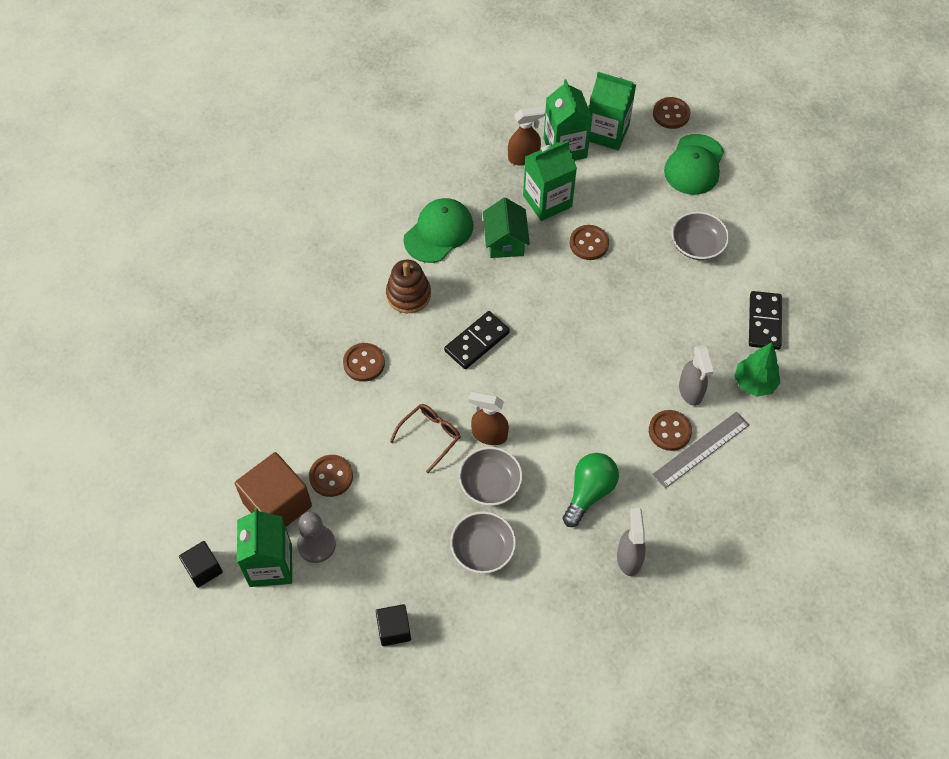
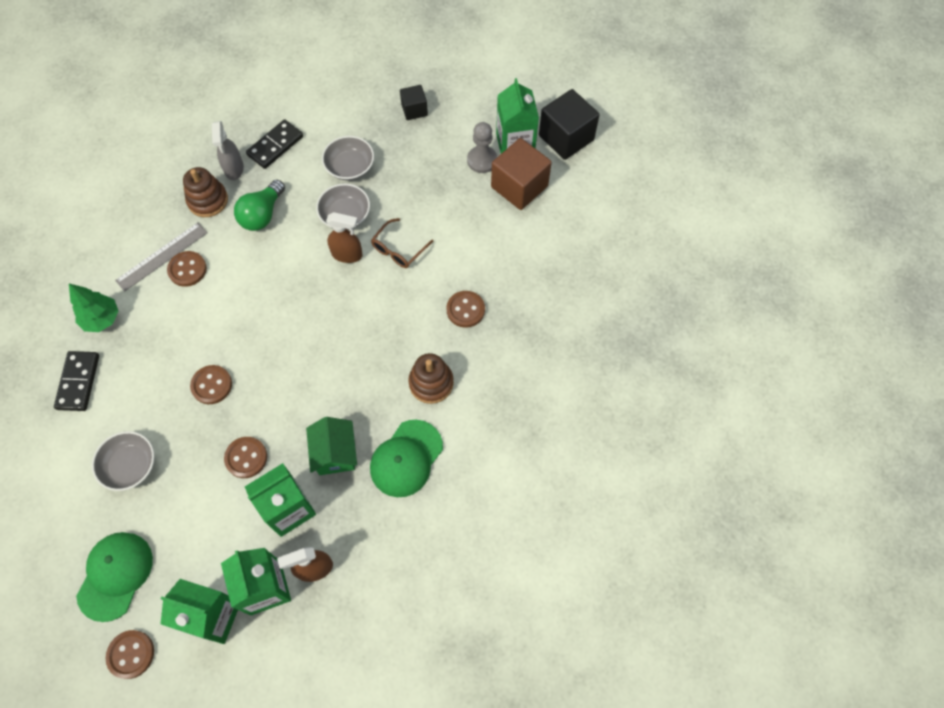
camera: 175 degrees right, 5 degrees up
black cube [179,541,223,588] -> black cube [539,89,600,160], size x1.80
brown button [309,455,353,497] -> brown button moved to [190,365,232,404]
black domino [444,311,510,369] -> black domino moved to [246,119,303,169]
grey spray bottle [679,345,714,406] -> none
none -> brown stacking toy [183,167,228,217]

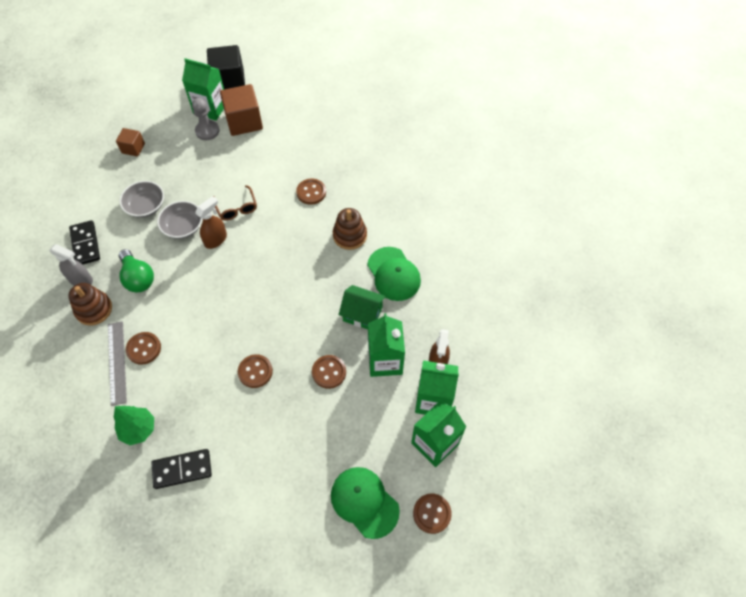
camera: 60 degrees left, 5 degrees down
black domino [54,351,99,411] -> black domino turned 45 degrees counterclockwise [151,449,212,489]
grey bowl [92,431,155,491] -> none
black cube [400,85,428,120] -> brown cube [116,128,145,157]

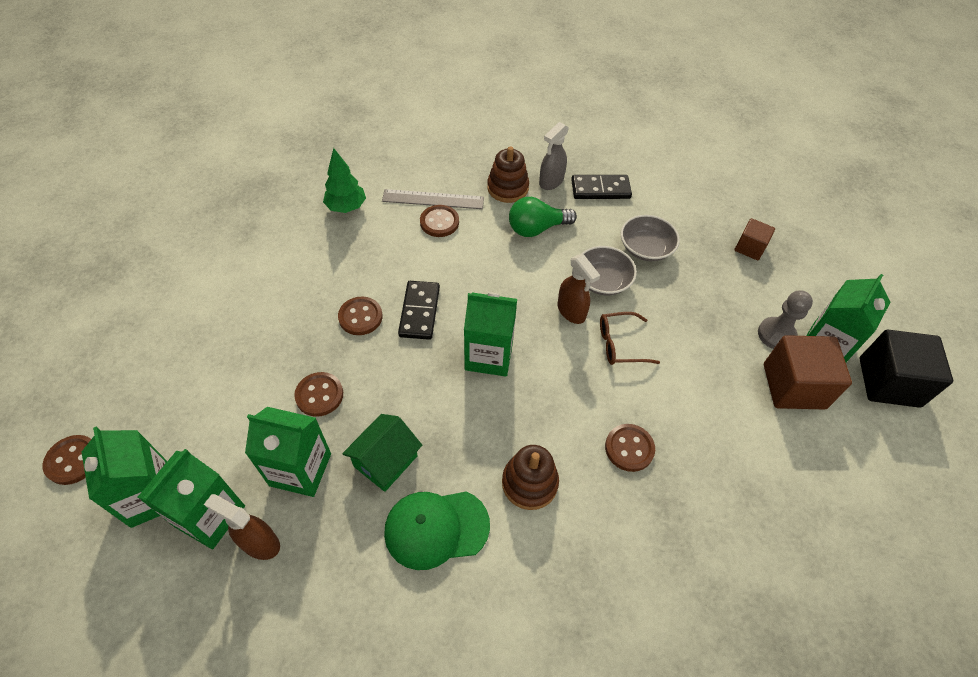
camera: 105 degrees right, 5 degrees down
black domino [151,449,212,489] -> black domino moved to [398,281,440,340]
green cap [331,467,400,539] -> none
none -> green carton [464,292,517,377]

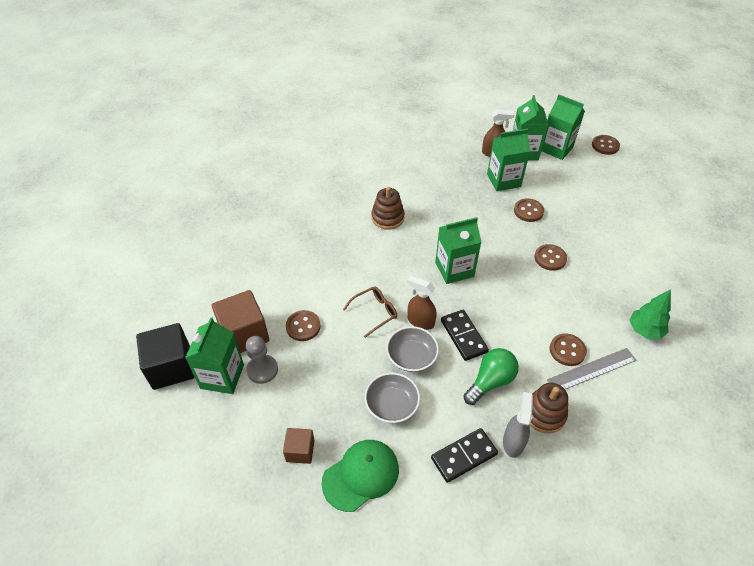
camera: 155 degrees right, 5 degrees down
green house [342,414,422,492] -> none
green cap [384,492,490,570] -> green cap moved to [322,440,399,512]
black domino [398,281,440,340] -> black domino moved to [441,310,489,361]
brown button [605,424,655,472] -> brown button moved to [286,310,321,341]

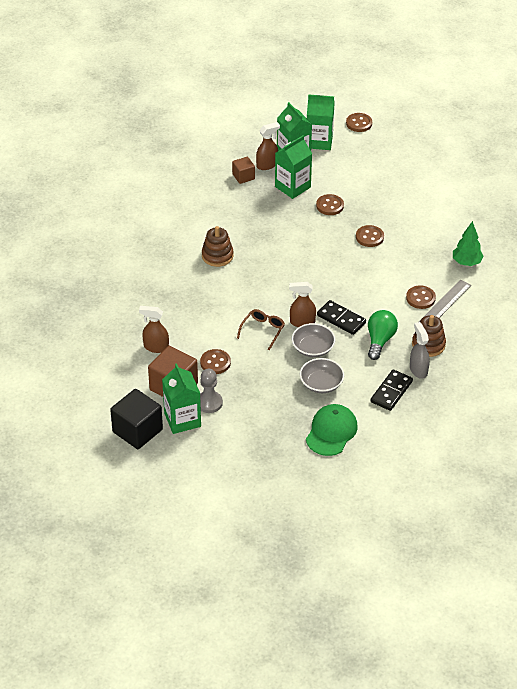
camera: 30 degrees left, 5 degrees down
brown cube [283,428,315,464] -> brown cube moved to [232,157,255,184]
green carton [435,217,481,284] -> none
none -> brown spray bottle [139,306,169,353]

